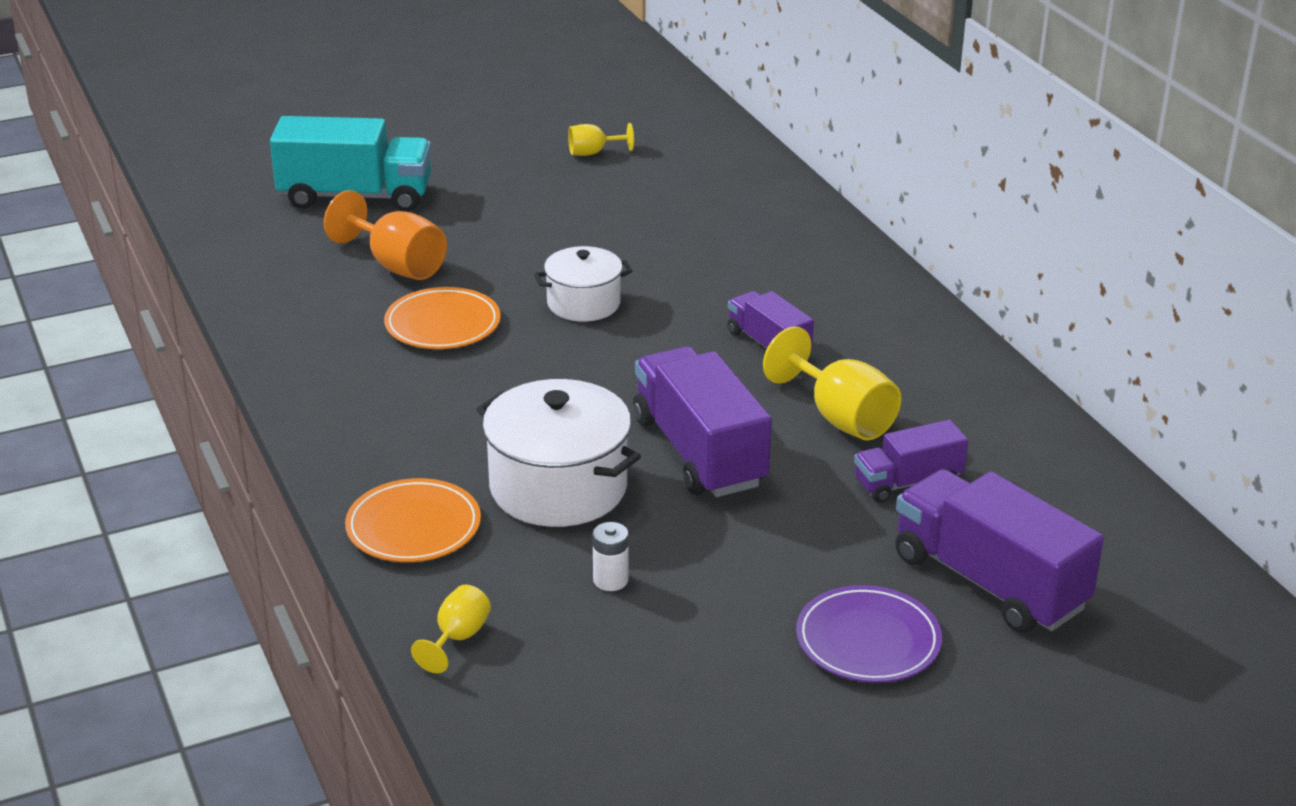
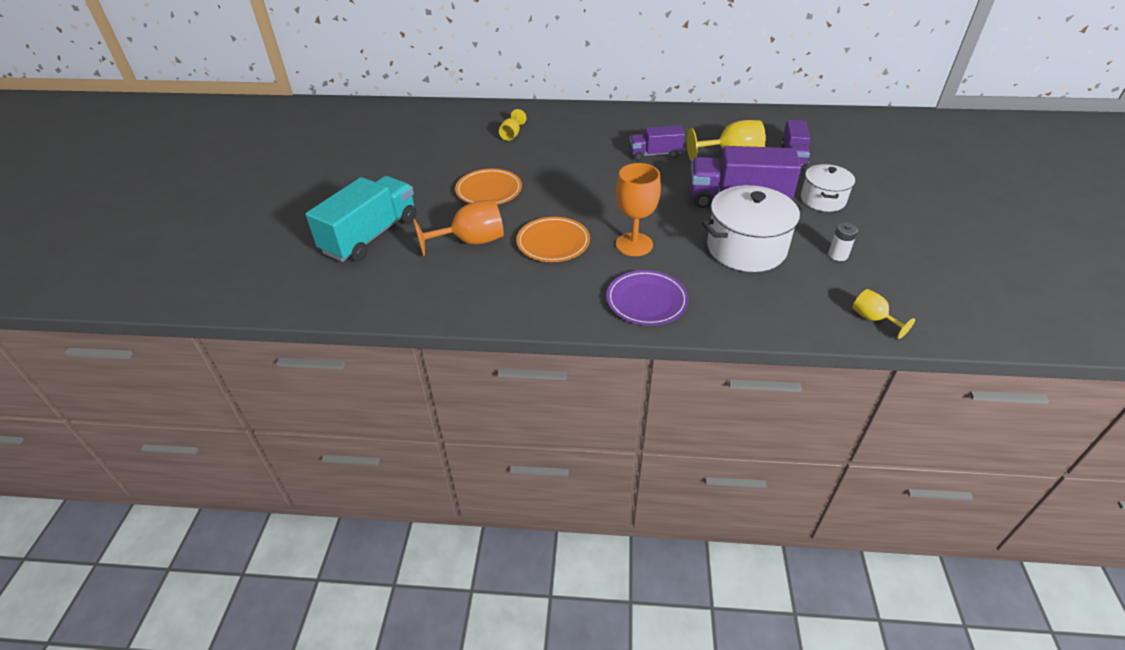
camera: 60 degrees left, 10 degrees up
orange plate [345,478,481,562] -> orange plate moved to [455,169,522,205]
white pot [534,246,632,322] -> white pot moved to [801,164,855,212]
yellow goblet [568,123,634,156] -> yellow goblet moved to [499,109,527,141]
purple plate [796,585,942,683] -> purple plate moved to [606,270,689,326]
purple truck [895,469,1104,633] -> none
none -> orange goblet [616,163,661,256]

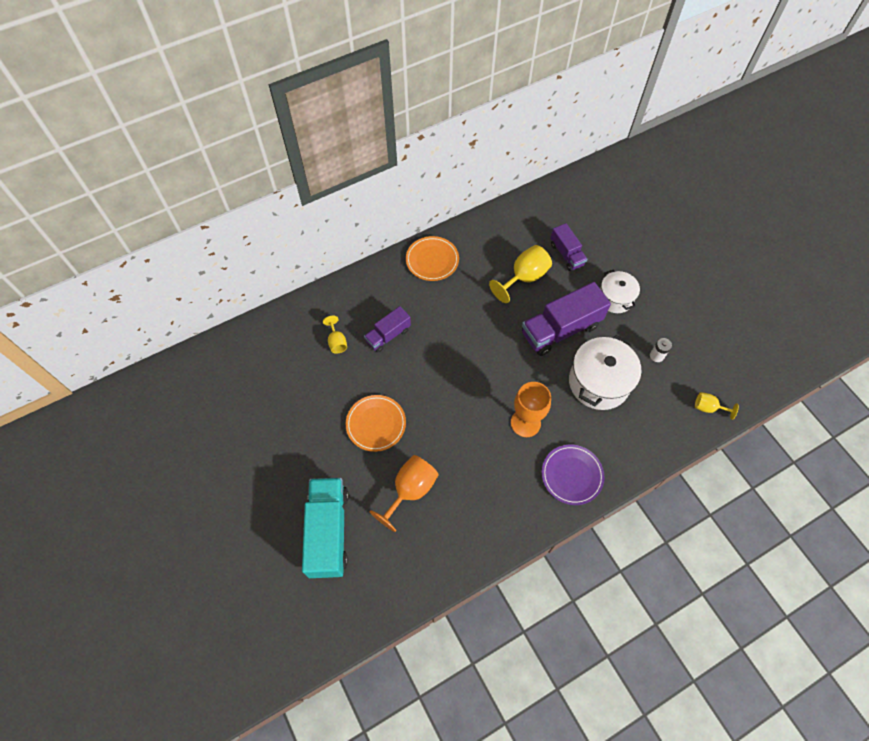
camera: 35 degrees left, 20 degrees up
orange plate [516,217,590,262] -> orange plate moved to [406,236,459,281]
purple truck [629,125,685,161] -> purple truck moved to [364,306,411,353]

